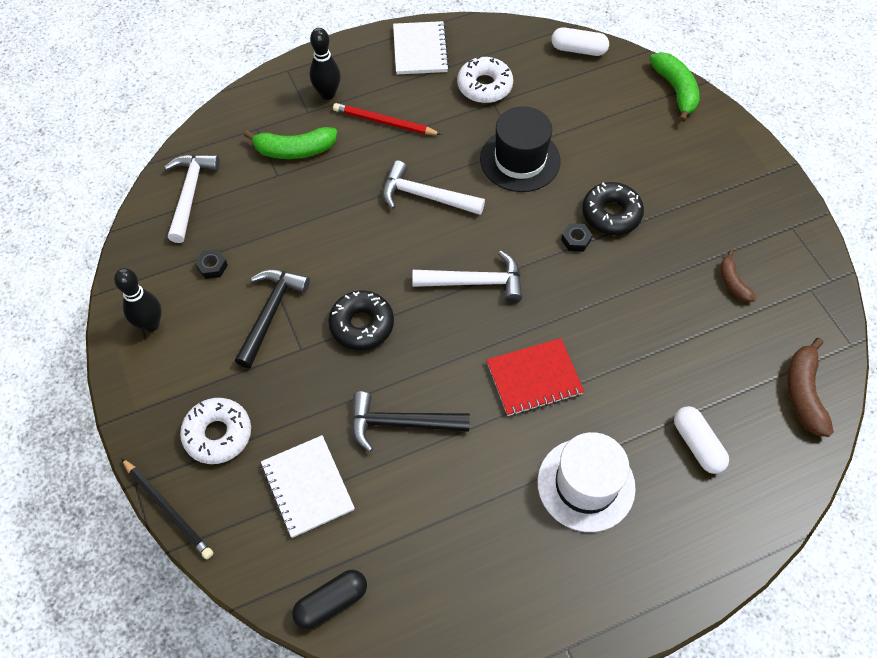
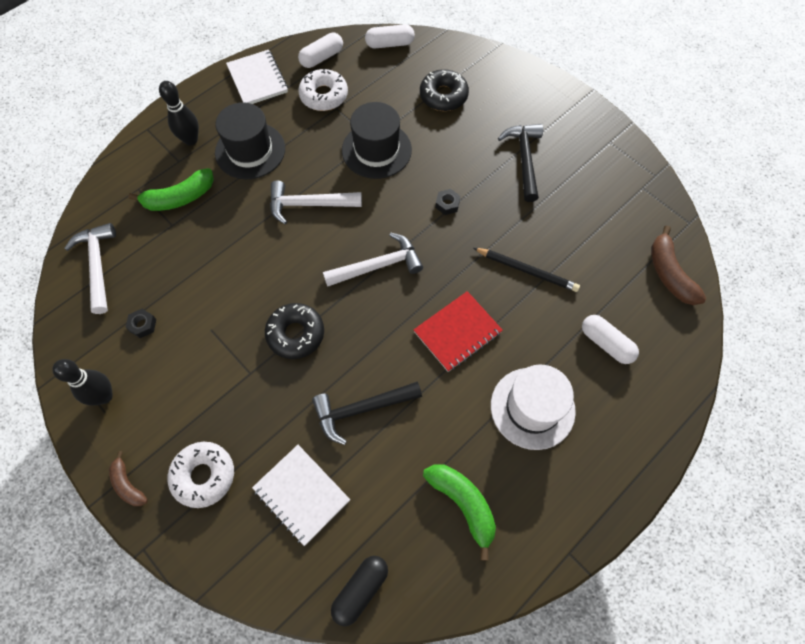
camera: 20 degrees left, 5 degrees up
black pencil [121,458,213,559] -> black pencil moved to [474,248,580,292]
black hammer [235,270,310,368] -> black hammer moved to [498,124,543,202]
red pencil [333,103,442,135] -> black hat [215,102,285,179]
black donut [582,182,644,235] -> black donut moved to [420,69,469,111]
green banana [649,52,700,122] -> green banana moved to [423,465,496,561]
brown banana [720,250,756,302] -> brown banana moved to [109,451,148,506]
none -> white capsule [298,32,343,68]

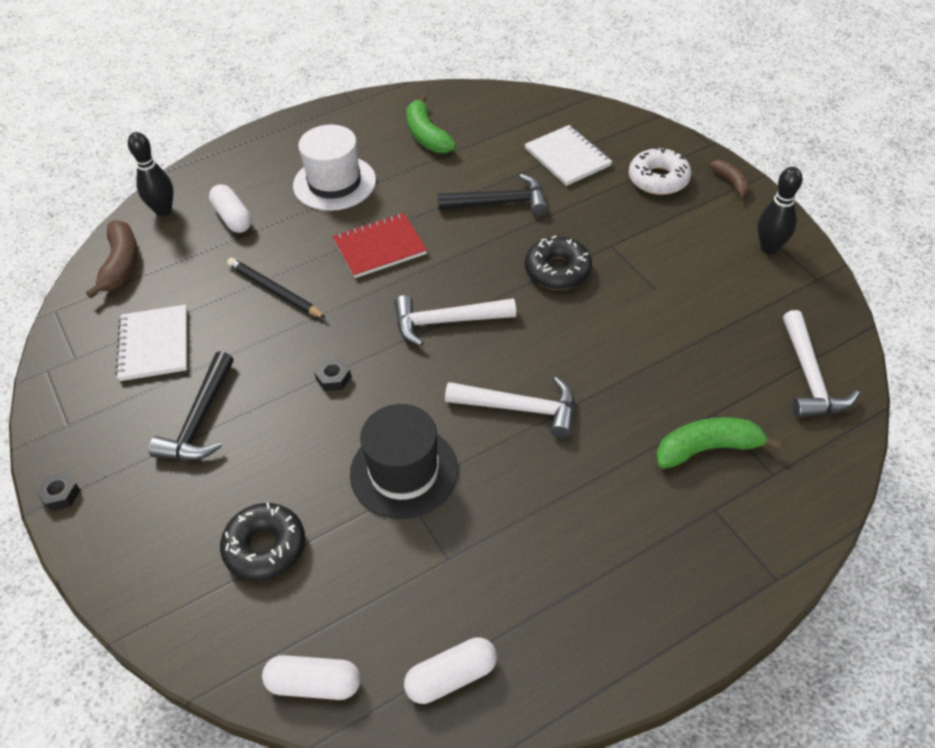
camera: 165 degrees left, 15 degrees down
black nut [125,309,156,338] -> black nut moved to [36,472,81,511]
black bowling pin [159,81,199,145] -> black bowling pin moved to [128,132,174,216]
black hat [215,102,285,179] -> none
white notebook [226,50,288,104] -> white notebook moved to [115,305,187,381]
white donut [298,69,348,111] -> none
black capsule [331,556,388,626] -> none

